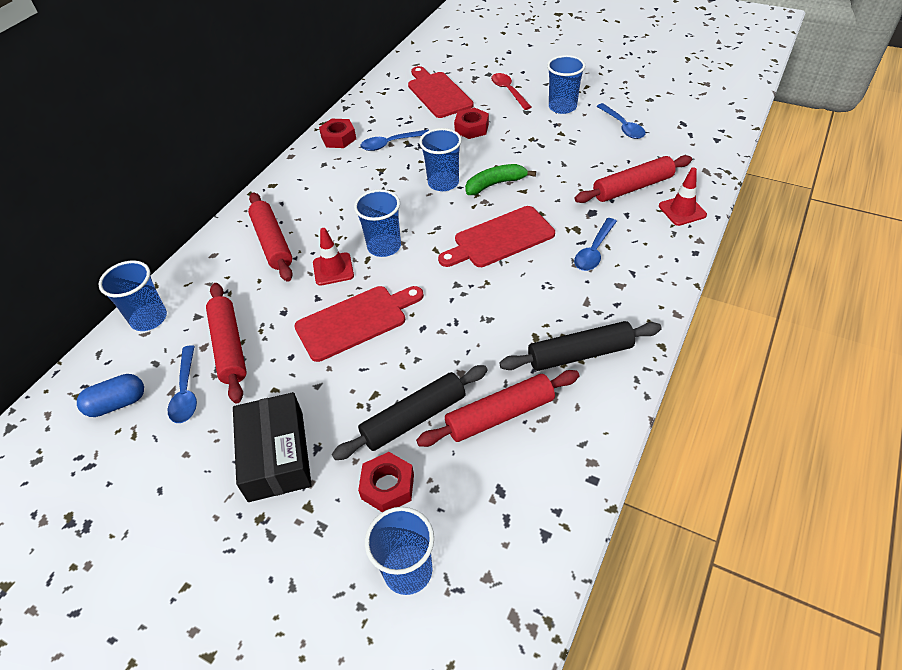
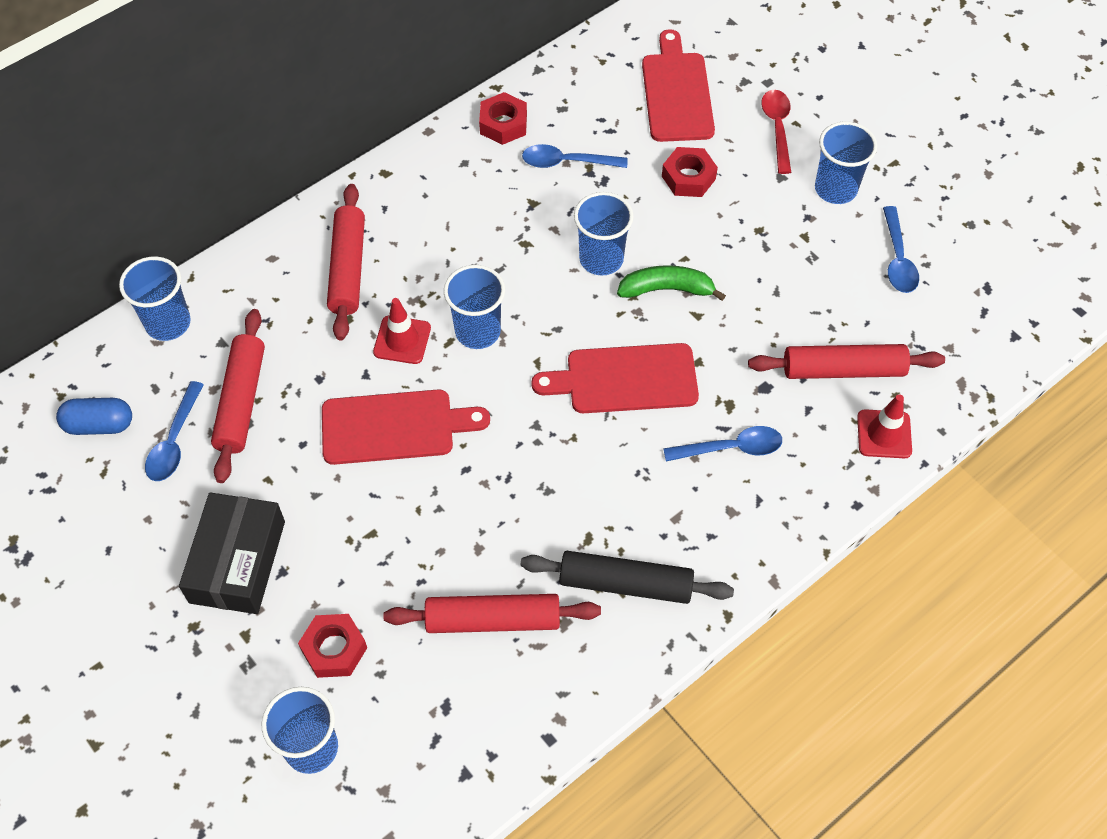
camera: 20 degrees right, 10 degrees up
black rolling pin [332,365,488,460] -> none
blue spoon [574,218,617,271] -> blue spoon turned 150 degrees counterclockwise [663,426,782,462]

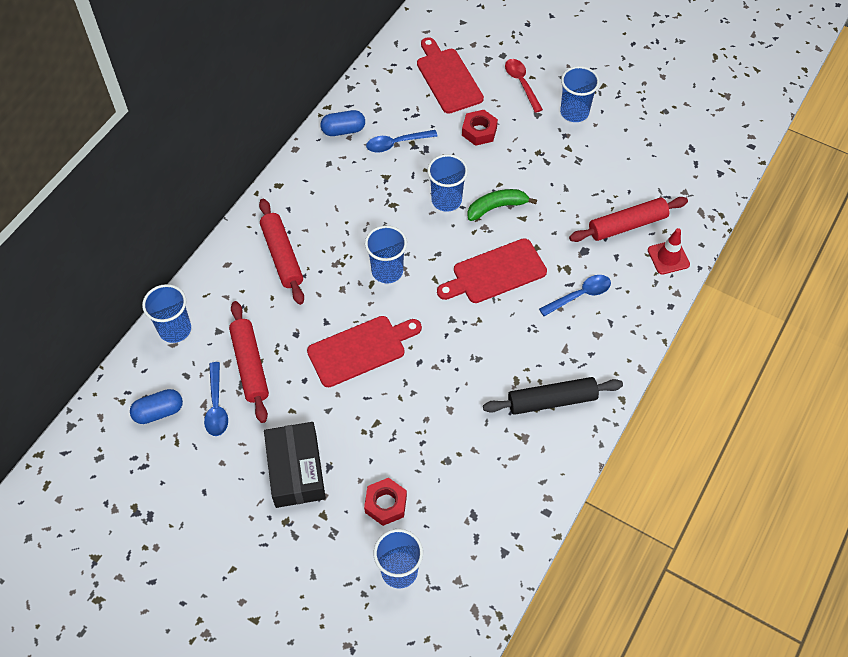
camera: 20 degrees left, 0 degrees up
red traffic cone [373,298,431,364] -> none
red rolling pin [383,594,601,633] -> none
red nut [479,92,527,145] -> blue capsule [320,110,365,136]
blue spoon [883,206,919,293] -> none

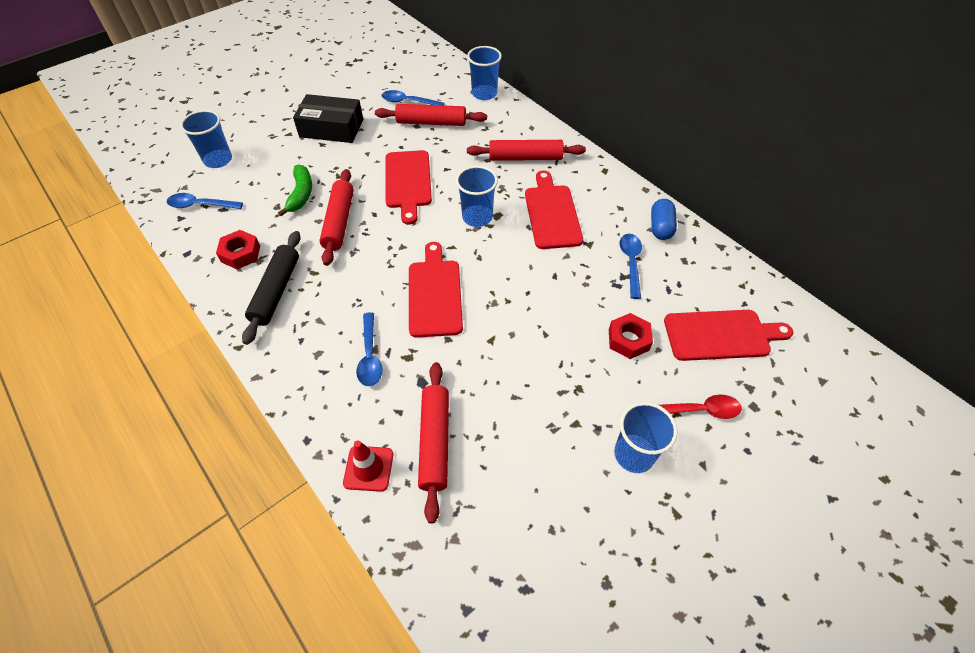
camera: 110 degrees right, 5 degrees down
blue capsule [130,389,183,424] -> none
red nut [364,478,407,526] -> red nut moved to [216,230,260,269]
blue cup [427,154,468,212] -> none
green banana [467,189,537,221] -> green banana moved to [278,164,312,216]
none -> blue spoon [167,193,243,209]
none -> red rolling pin [319,169,354,266]
none -> red cutting board [525,170,583,249]

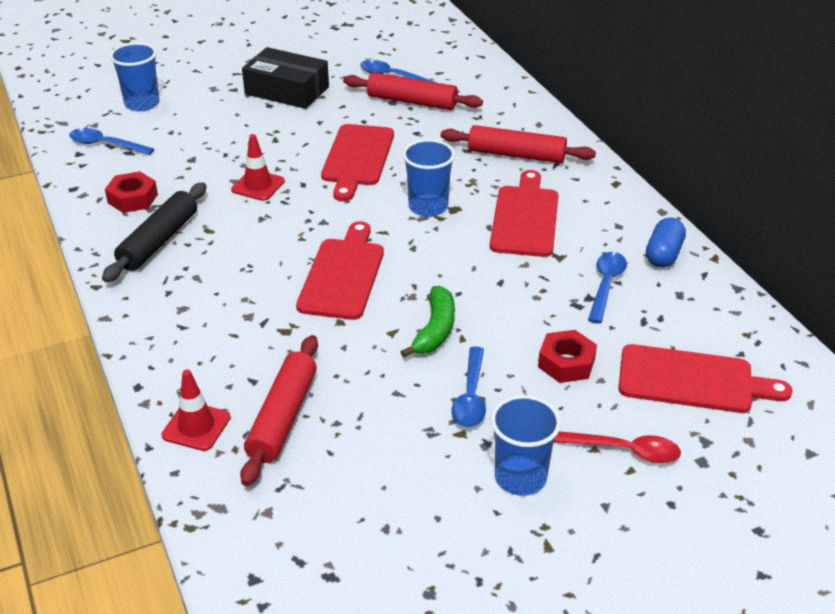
camera: 15 degrees right, 15 degrees down
green banana [278,164,312,216] -> green banana moved to [401,286,455,358]
red rolling pin [319,169,354,266] -> red traffic cone [231,134,285,201]
blue spoon [356,312,383,386] -> blue spoon moved to [451,347,486,427]
blue cup [467,46,502,100] -> none

